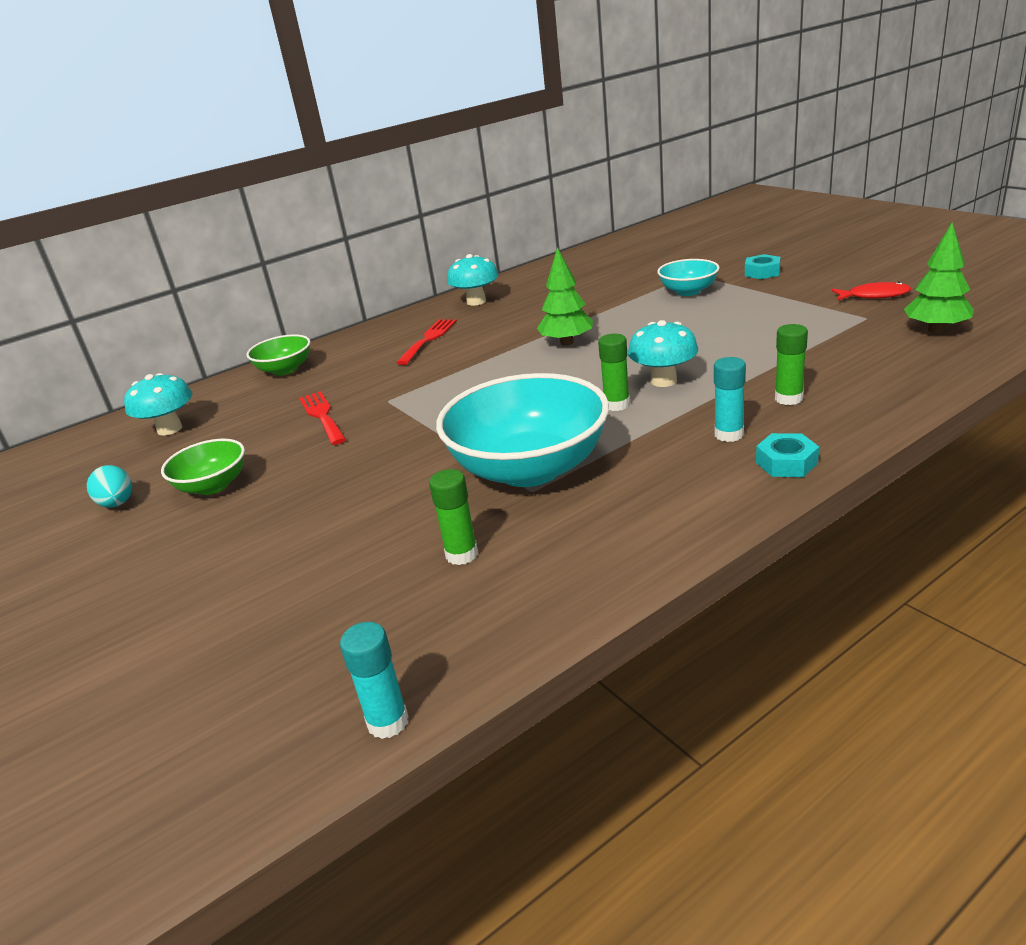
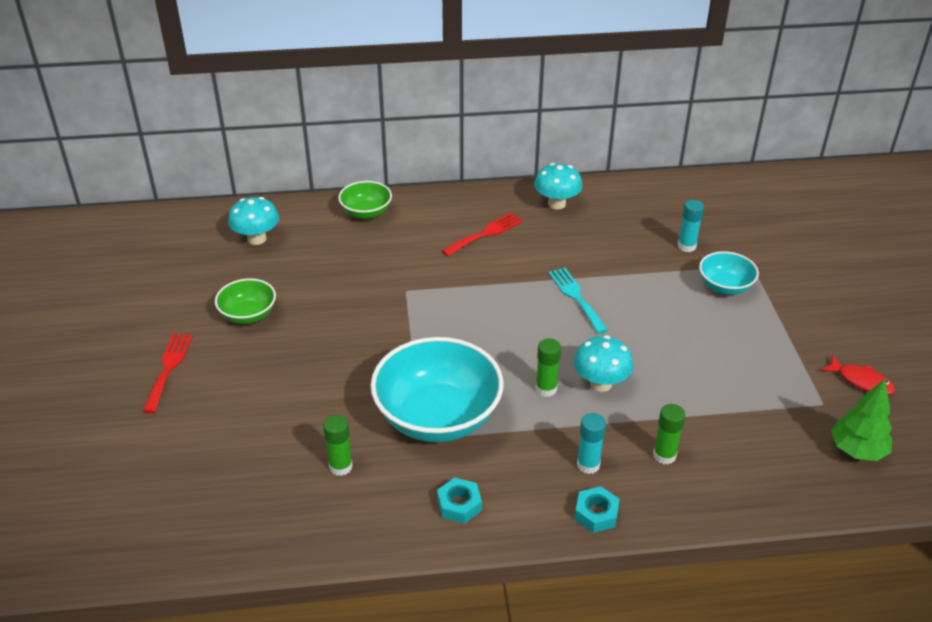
camera: 25 degrees right, 10 degrees up
turquoise egg [87,465,132,507] -> none
red fork [299,391,346,445] -> red fork moved to [143,333,193,413]
turquoise glue stick [340,622,409,739] -> turquoise glue stick moved to [678,200,704,252]
green tree [537,247,593,346] -> turquoise fork [549,268,608,334]
turquoise nut [745,254,780,279] -> turquoise nut moved to [437,478,482,524]

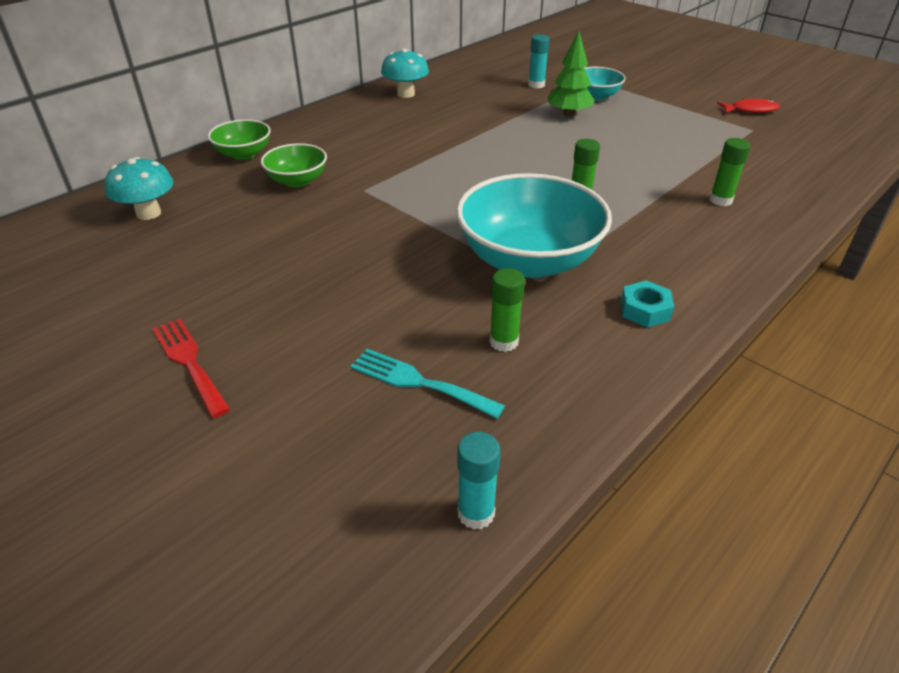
camera: 40 degrees left, 0 degrees up
green bowl [215,278,276,324] -> green bowl moved to [261,143,327,187]
red fork [442,213,523,256] -> none
turquoise fork [549,268,608,334] -> turquoise fork moved to [350,349,505,418]
turquoise mushroom [574,335,634,392] -> none
turquoise nut [575,486,620,533] -> none
turquoise glue stick [577,413,606,474] -> turquoise glue stick moved to [457,432,500,530]
green tree [831,379,892,461] -> green tree moved to [547,31,594,117]

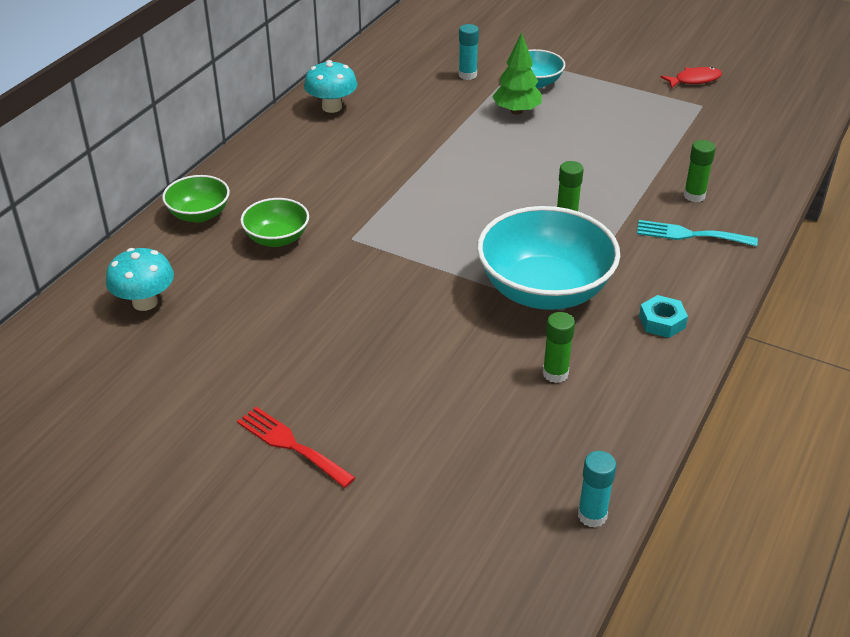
camera: 15 degrees left, 0 degrees up
turquoise fork [350,349,505,418] -> turquoise fork moved to [637,220,758,247]

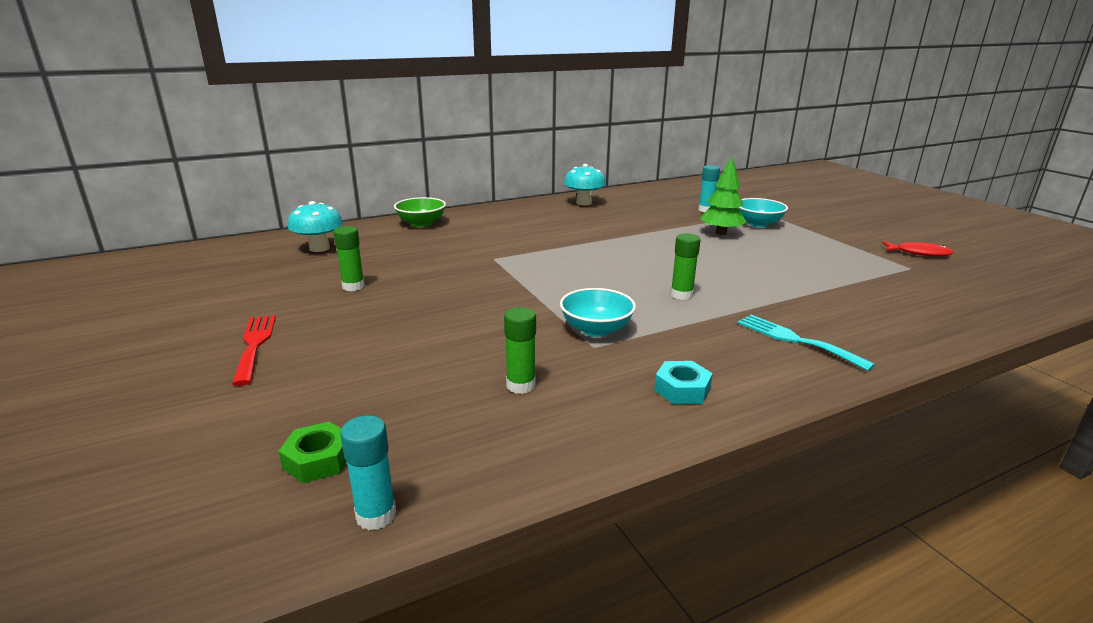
camera: 35 degrees right, 15 degrees down
green bowl [240,198,309,247] -> none
turquoise bowl [477,206,620,310] -> turquoise bowl [560,288,636,337], size x0.52
green glue stick [684,140,715,202] -> green glue stick moved to [333,226,365,291]
none -> green nut [278,422,347,483]

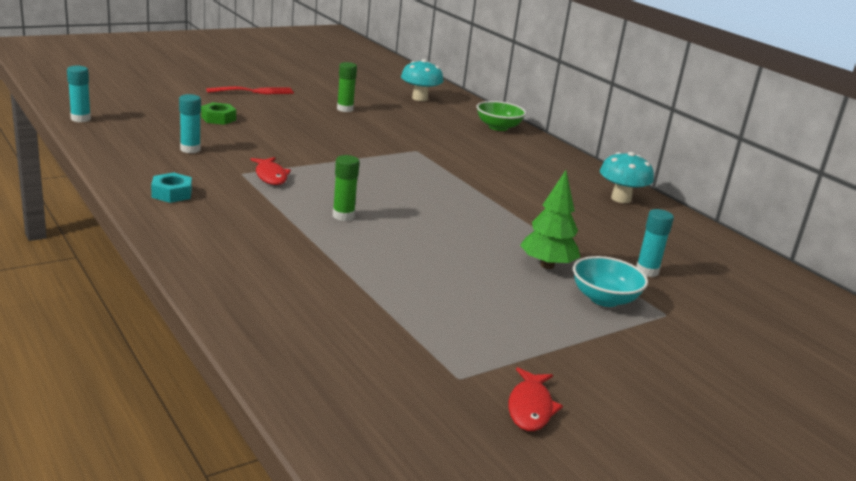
camera: 80 degrees right, 0 degrees up
green nut [278,422,347,483] -> green nut moved to [201,102,236,125]
green glue stick [504,307,536,394] -> turquoise glue stick [179,94,201,153]
turquoise bowl [560,288,636,337] -> red fish [250,157,291,185]
turquoise fork [738,315,875,371] -> none

